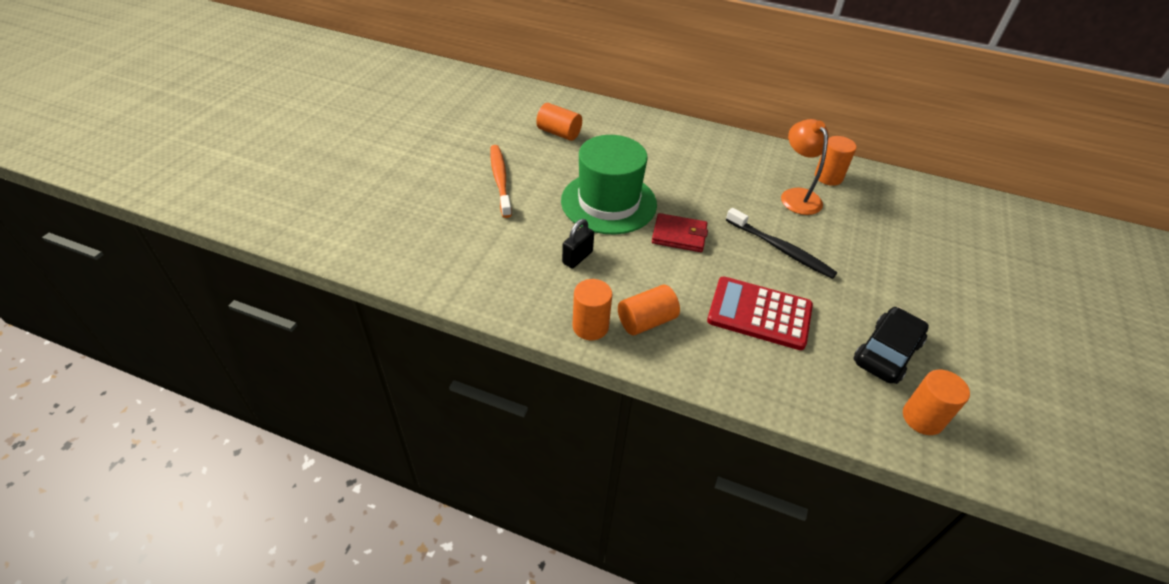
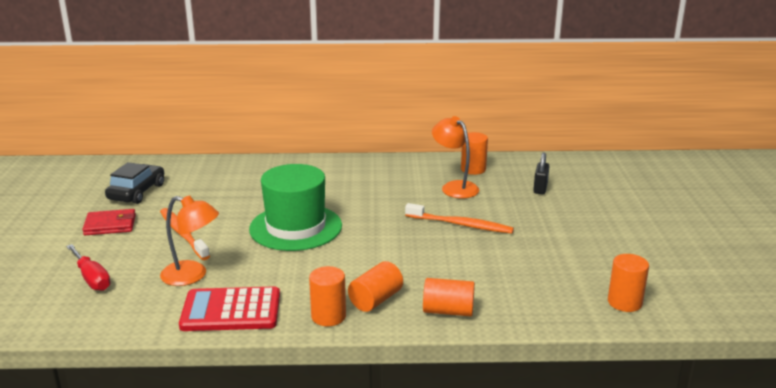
camera: 20 degrees left, 20 degrees down
orange cylinder [536,103,582,141] -> orange cylinder moved to [423,278,475,316]
black padlock [562,219,594,268] -> black padlock moved to [533,152,549,194]
red wallet [652,213,708,252] -> red wallet moved to [82,209,136,235]
red calculator [707,276,813,350] -> red calculator moved to [179,286,280,331]
black toothbrush [726,208,837,279] -> orange toothbrush [405,203,514,234]
black car [854,307,929,384] -> black car moved to [105,162,164,204]
none -> red screwdriver [66,244,111,291]
none -> orange lamp [160,195,219,286]

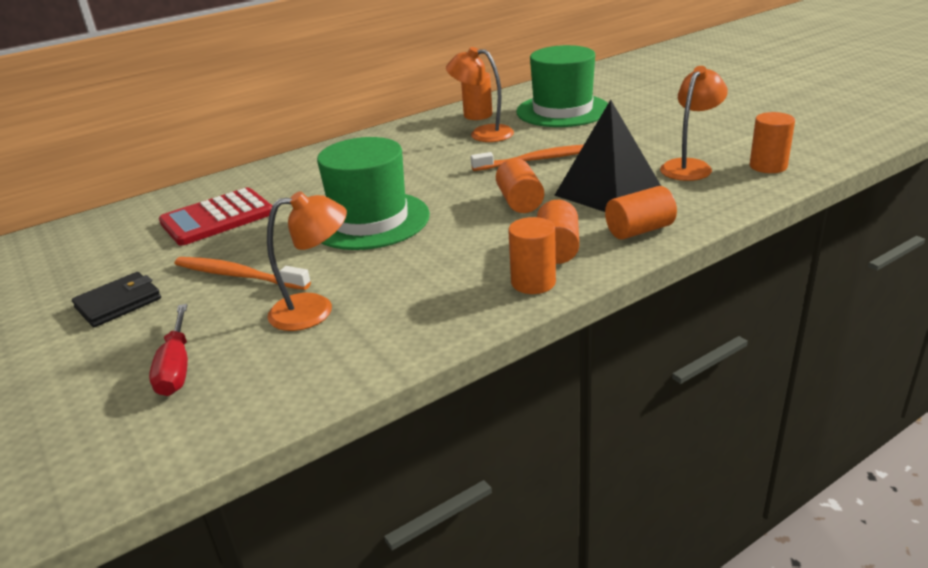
camera: 30 degrees left, 5 degrees up
red screwdriver [66,244,111,291] -> red screwdriver turned 60 degrees clockwise [149,304,188,396]
red wallet [82,209,136,235] -> black wallet [72,272,161,327]
black car [105,162,164,204] -> none
red calculator [179,286,280,331] -> red calculator moved to [159,187,272,246]
black padlock [533,152,549,194] -> green hat [516,45,608,127]
none -> orange cylinder [496,158,544,213]
none -> black pyramid [554,100,661,212]
none -> orange lamp [660,66,728,181]

